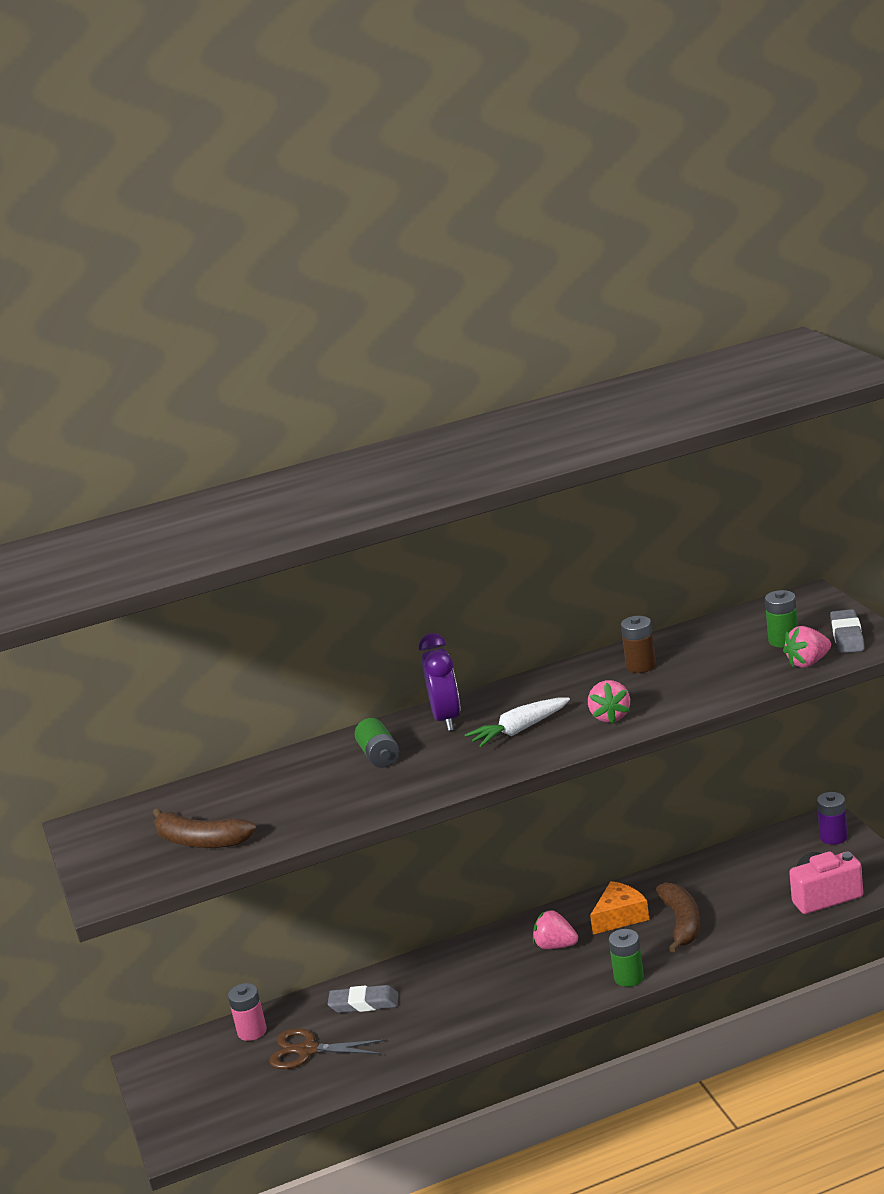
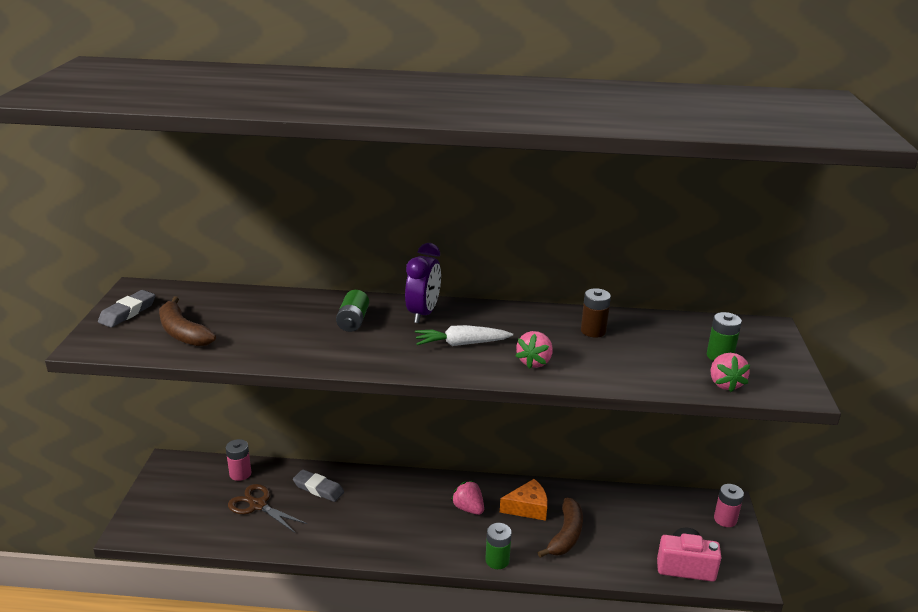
camera: 20 degrees right, 5 degrees up
pink strawberry [783,626,831,668] -> pink strawberry turned 90 degrees counterclockwise [711,353,750,392]
purple battery [817,792,848,845] -> pink battery [714,484,744,527]
grey eraser [830,609,865,653] -> grey eraser moved to [98,290,155,327]

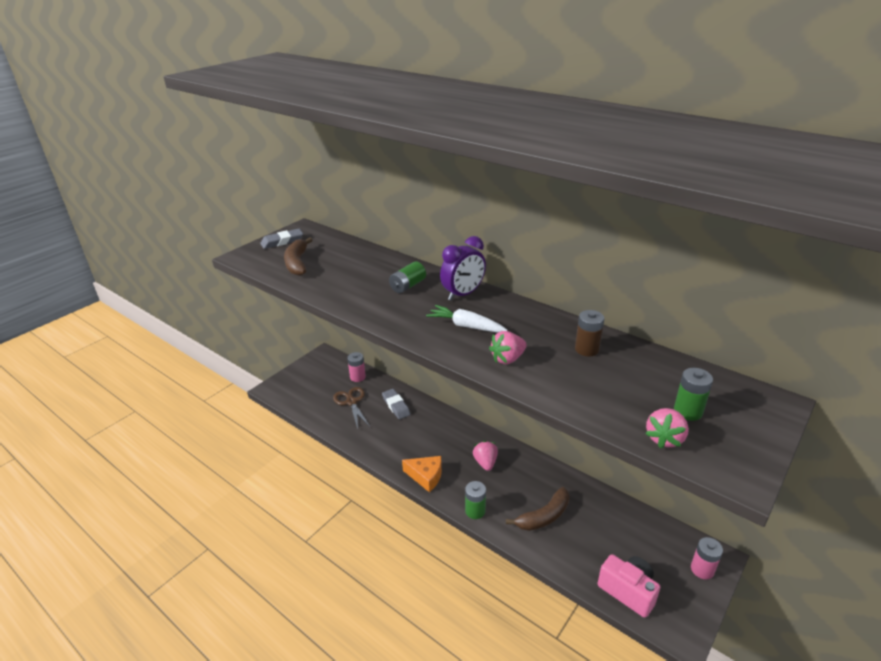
camera: 35 degrees right, 5 degrees up
orange cheese [500,479,548,521] -> orange cheese moved to [402,456,442,492]

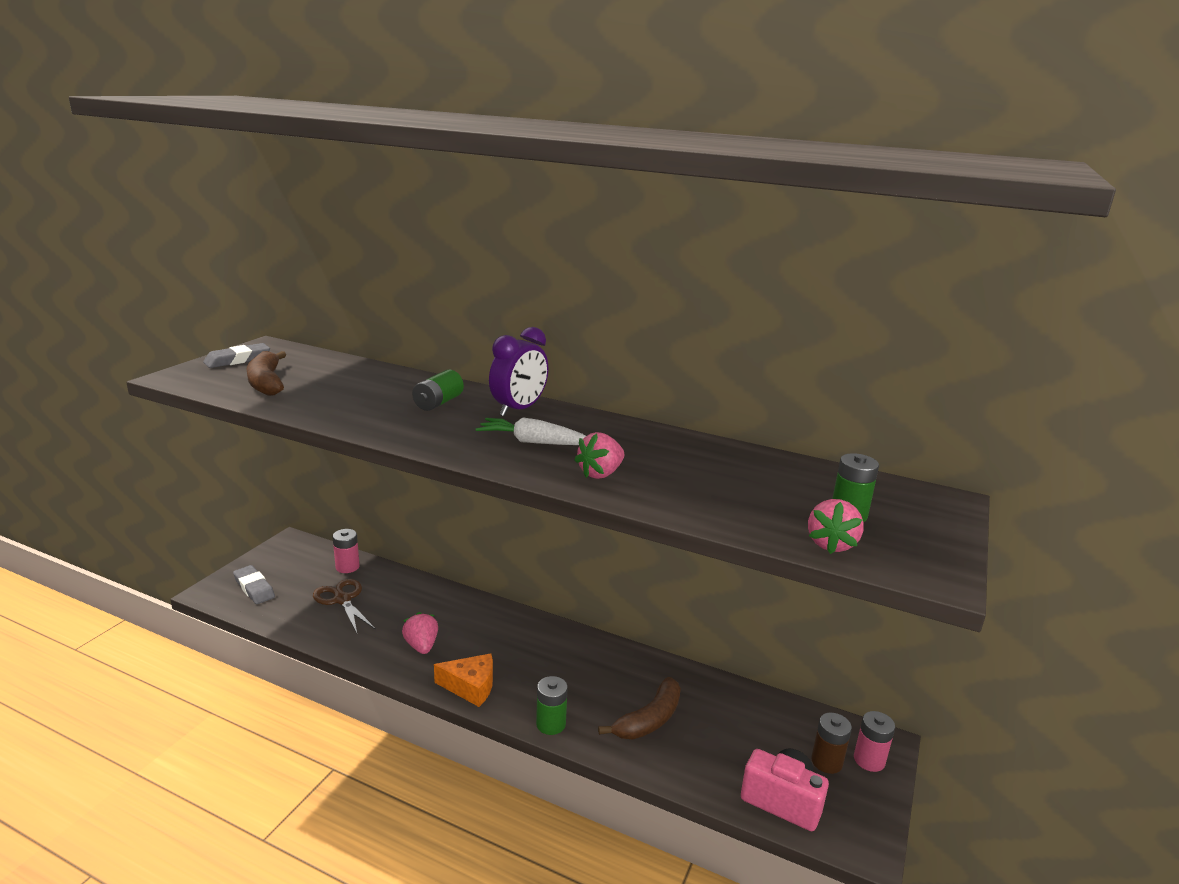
camera: 15 degrees left, 10 degrees down
grey eraser [382,389,411,419] -> grey eraser moved to [233,565,275,604]
pink strawberry [473,441,498,471] -> pink strawberry moved to [402,612,438,654]
brown battery [575,310,604,356] -> brown battery moved to [811,713,852,774]

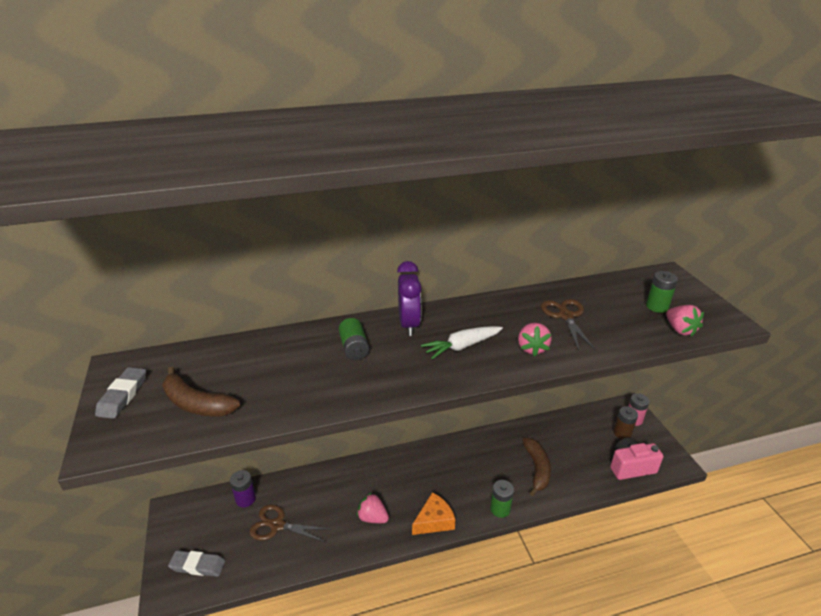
camera: 40 degrees left, 10 degrees up
pink battery [333,529,360,573] -> purple battery [230,470,256,508]
none -> brown scissors [541,299,596,351]

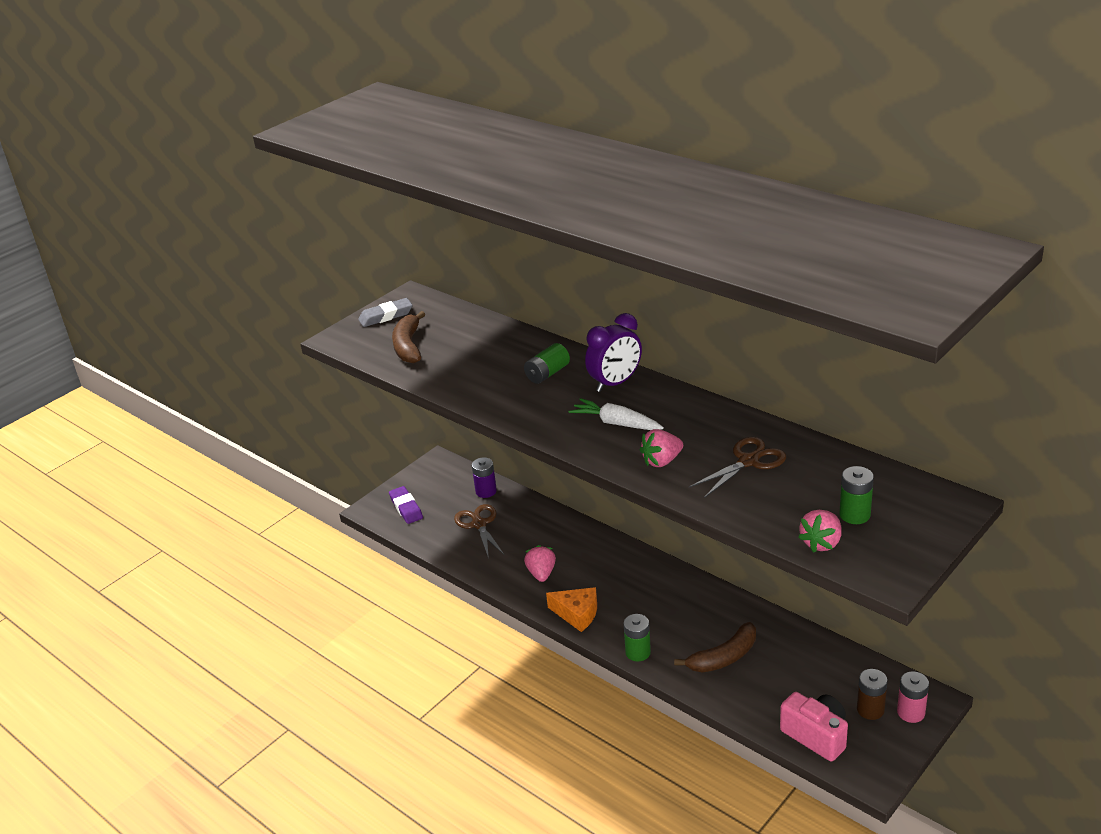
camera: 60 degrees right, 0 degrees up
grey eraser [168,550,225,577] -> purple eraser [389,486,423,524]

